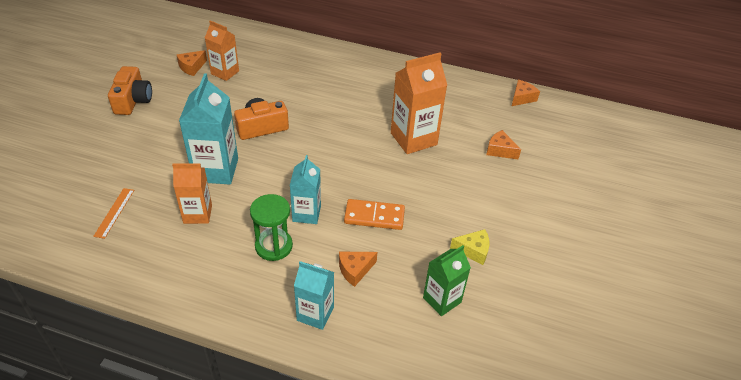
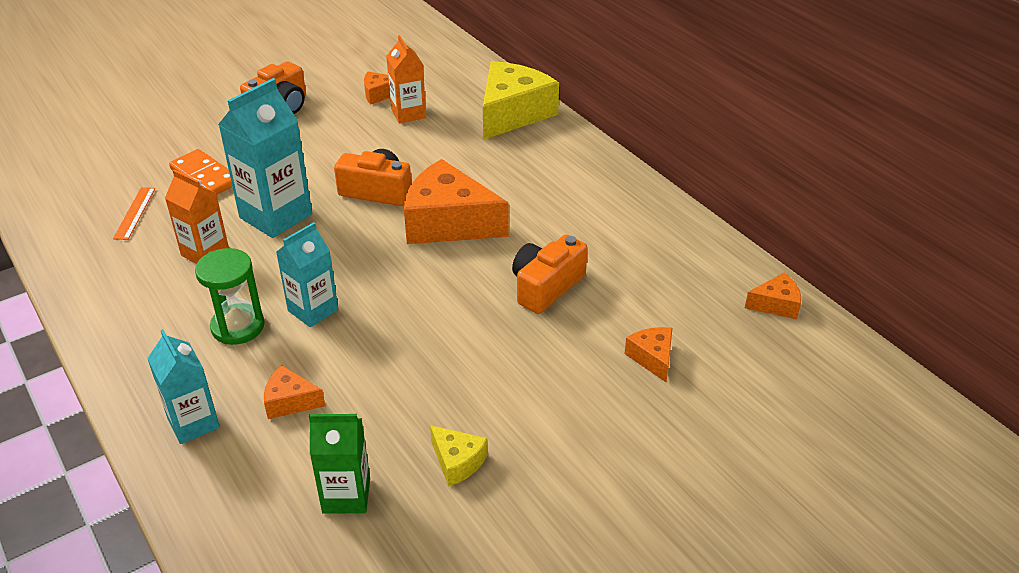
camera: 40 degrees right, 5 degrees down
orange ruler [93,188,134,239] -> orange ruler turned 45 degrees counterclockwise [113,187,155,240]
orange domino [344,199,405,230] -> orange domino moved to [169,149,232,195]
orange carton [391,52,447,154] -> orange camera [512,235,588,314]
none -> orange cheese [404,159,509,244]
none -> yellow cheese [483,61,559,140]

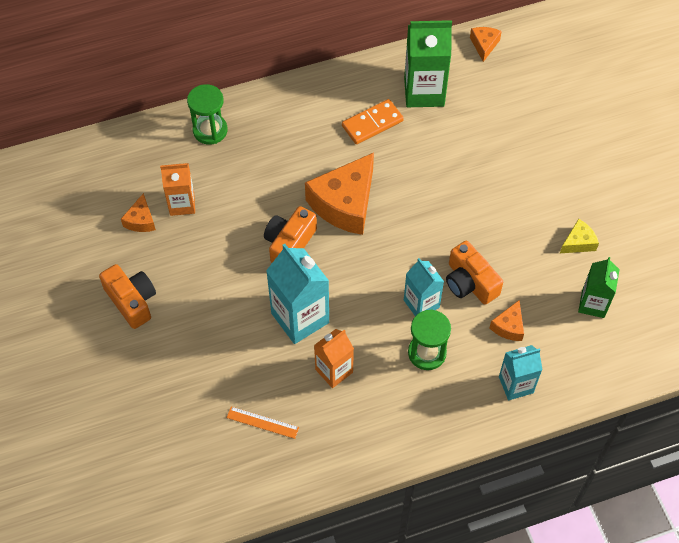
camera: 75 degrees left, 20 degrees up
orange domino [169,149,232,195] -> orange domino moved to [342,99,404,144]
yellow cheese [483,61,559,140] -> green hourglass [187,84,228,145]
orange camera [512,235,588,314] -> orange camera moved to [446,241,503,305]
orange cheese [625,327,672,382] -> none
none -> green carton [404,20,452,107]

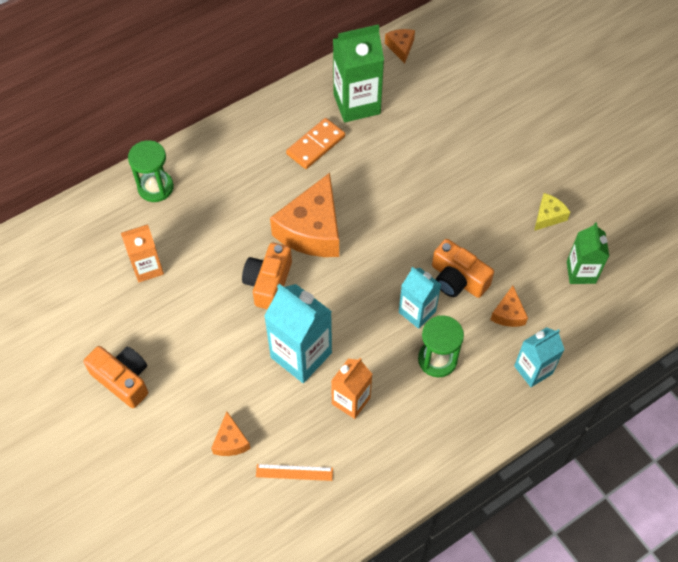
camera: 15 degrees left, 0 degrees up
orange cheese [121,193,156,232] -> orange cheese moved to [211,412,251,456]

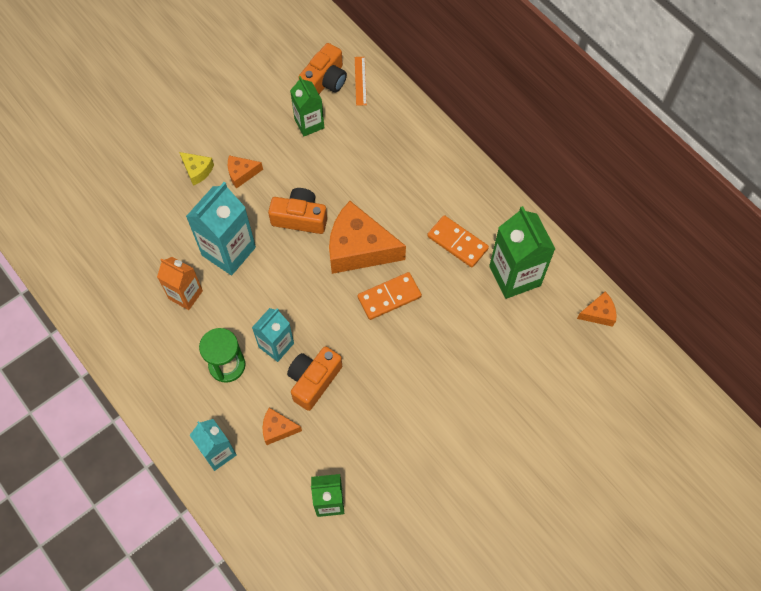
camera: 85 degrees right, 5 degrees up
orange camera [84,346,148,408] -> orange camera moved to [298,43,347,94]
orange carton [121,224,164,282] -> green carton [290,76,324,136]
green hourglass [128,140,174,202] -> none
orange cheese [211,412,251,456] -> orange cheese moved to [228,155,263,189]
orange ruler [256,464,333,481] -> orange ruler moved to [355,57,367,106]
yellow cheese [534,193,570,231] -> yellow cheese moved to [179,152,214,186]
none -> orange domino [357,272,422,320]

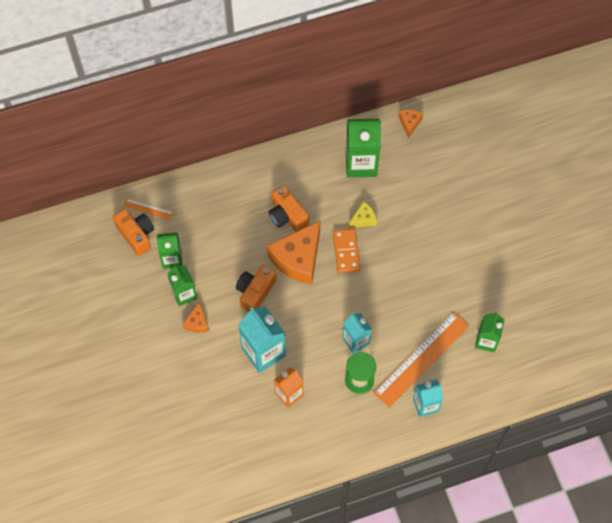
camera: 70 degrees left, 0 degrees up
yellow cheese [179,152,214,186] -> yellow cheese moved to [349,201,377,228]
orange cheese [262,408,302,445] -> orange ruler [374,312,469,407]
orange camera [287,346,342,411] -> orange camera moved to [269,185,309,232]
orange domino [427,215,489,268] -> none
none -> green carton [167,264,197,306]

